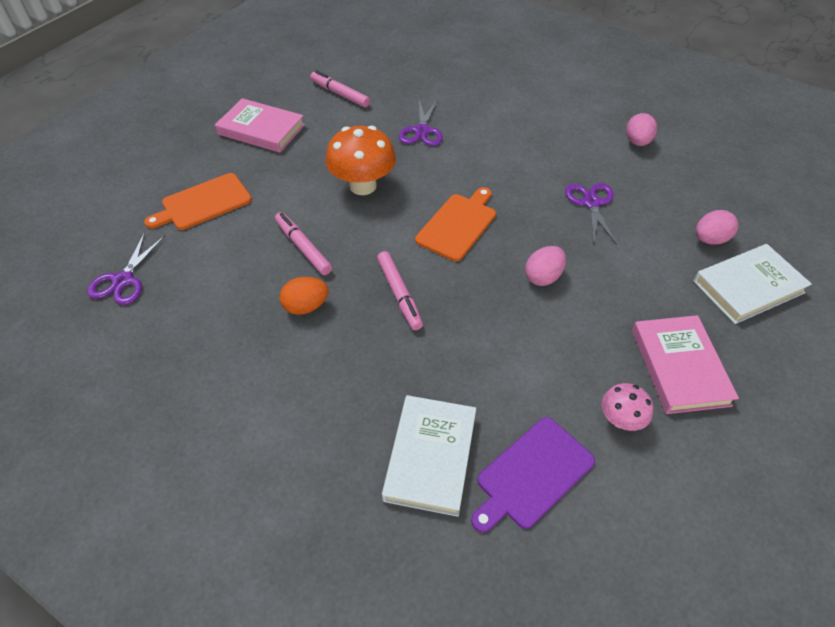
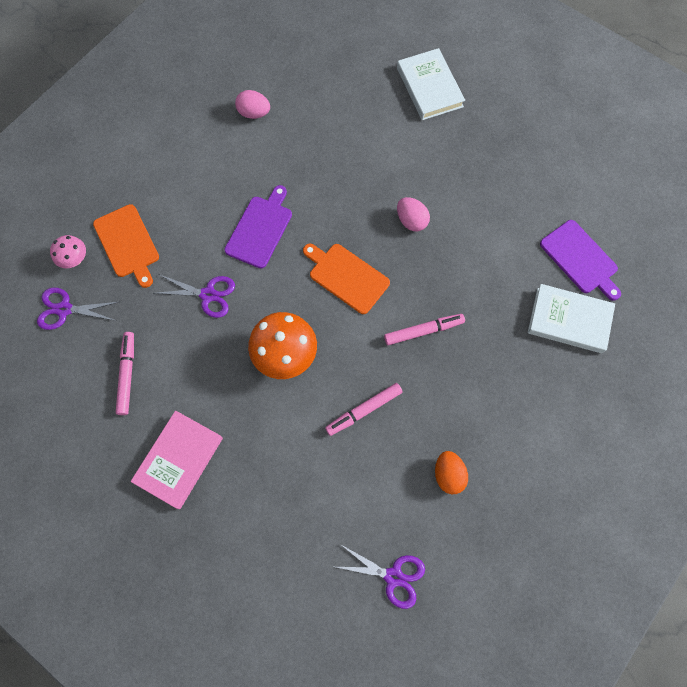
camera: 85 degrees left, 20 degrees up
orange cutting board [144,173,252,230] -> orange cutting board moved to [93,204,159,288]
orange egg [279,277,329,315] -> orange egg moved to [435,451,468,494]
pink marker [310,70,370,107] -> pink marker turned 135 degrees clockwise [116,332,134,415]
purple scissors [565,183,617,245] -> purple scissors moved to [37,288,118,330]
pink mushroom [601,383,653,431] -> pink mushroom moved to [50,235,86,268]
pink book [632,315,739,414] -> none
pink egg [696,210,738,245] -> none
none -> purple cutting board [224,185,292,269]

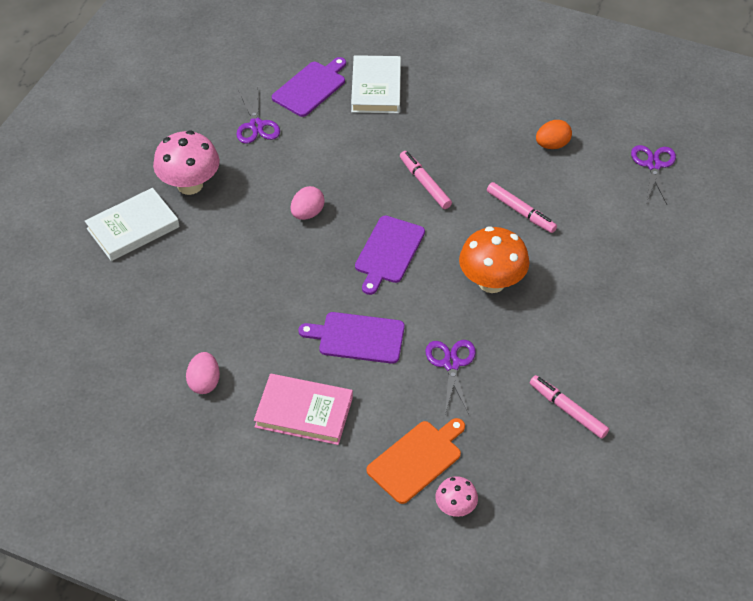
camera: 105 degrees left, 20 degrees down
purple scissors [37,288,118,330] -> purple scissors moved to [236,87,280,144]
pink marker [116,332,134,415] -> pink marker turned 60 degrees clockwise [530,375,609,439]
pink book [130,411,223,509] -> pink book moved to [254,374,353,445]
orange cutting board [303,244,390,314] -> purple cutting board [355,216,425,295]
none -> pink mushroom [153,130,220,195]

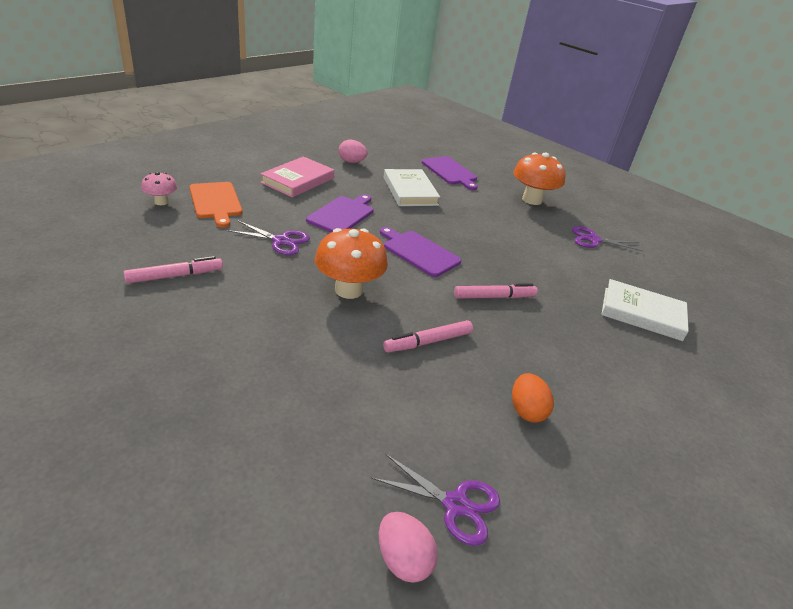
camera: 105 degrees right, 15 degrees down
white book [85,188,180,261] -> white book moved to [384,169,440,206]
pink mushroom [153,130,220,195] -> orange mushroom [513,153,566,205]
purple cutting board [272,57,346,117] -> purple cutting board moved to [422,156,478,190]
pink egg [291,186,325,220] -> pink egg moved to [379,512,438,583]

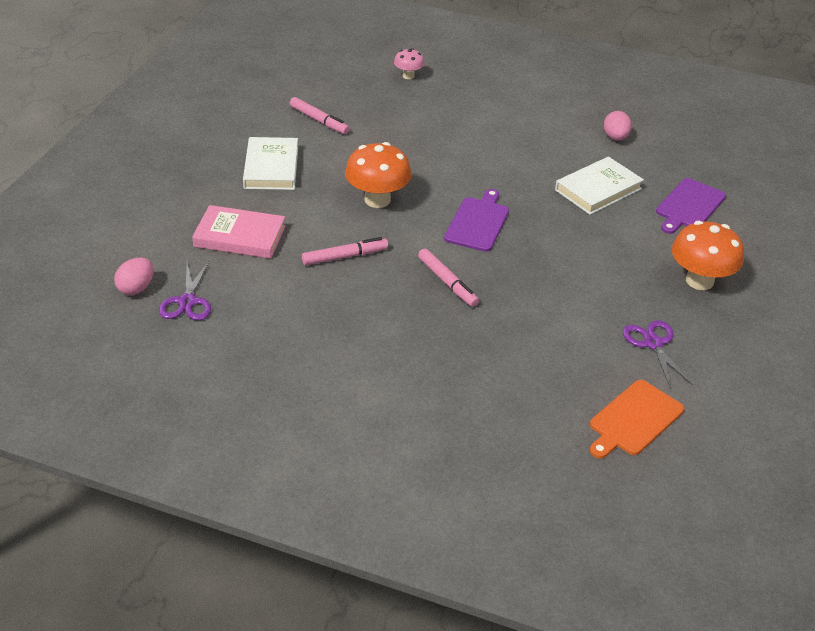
camera: 70 degrees right, 5 degrees up
orange cutting board [189,182,243,228] -> orange cutting board moved to [590,380,684,459]
purple scissors [227,221,310,255] -> none
pink book [260,156,334,198] -> pink book moved to [192,205,286,259]
purple cutting board [306,194,374,232] -> none
pink marker [383,320,473,353] -> pink marker turned 120 degrees clockwise [302,237,388,265]
orange egg [512,373,554,423] -> none
white book [601,279,689,341] -> white book moved to [243,137,298,190]

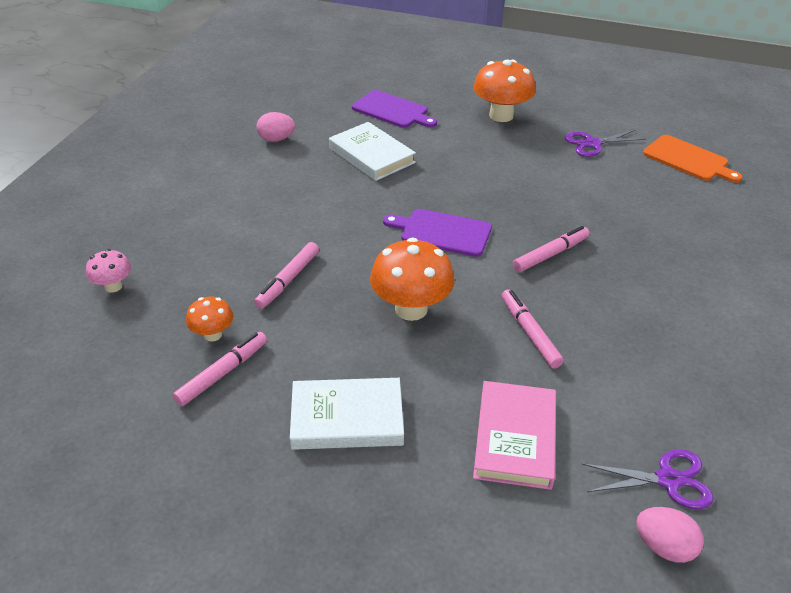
camera: 90 degrees left, 0 degrees up
none -> orange mushroom [186,297,233,341]
none -> pink marker [254,242,319,309]

